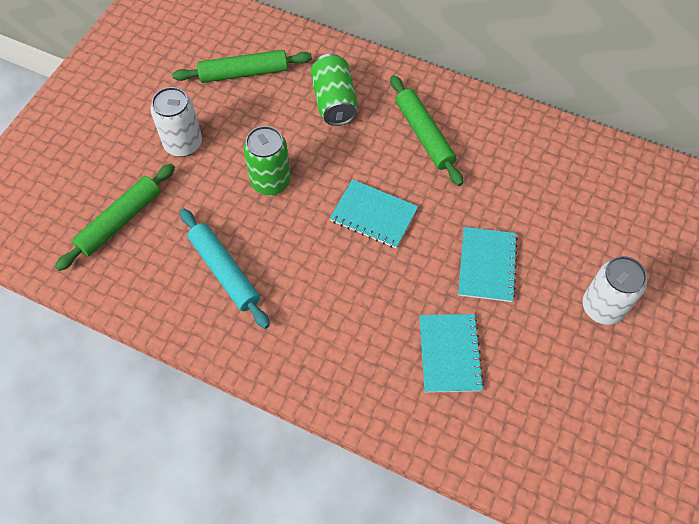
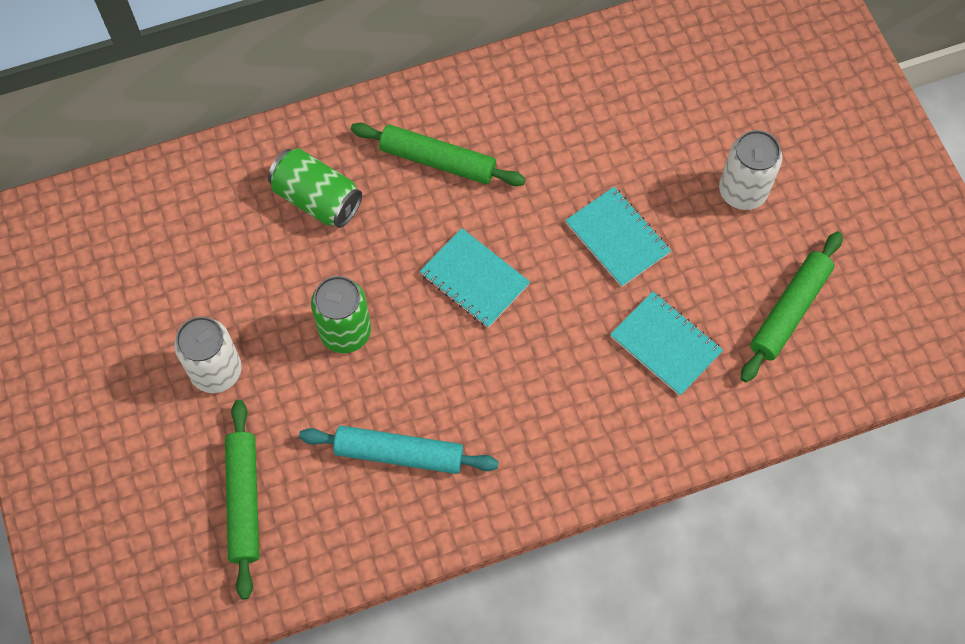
camera: 45 degrees left, 5 degrees up
green rolling pin [172,50,312,83] -> green rolling pin moved to [741,231,843,382]
turquoise notebook [330,179,418,249] -> turquoise notebook turned 60 degrees clockwise [420,228,530,328]

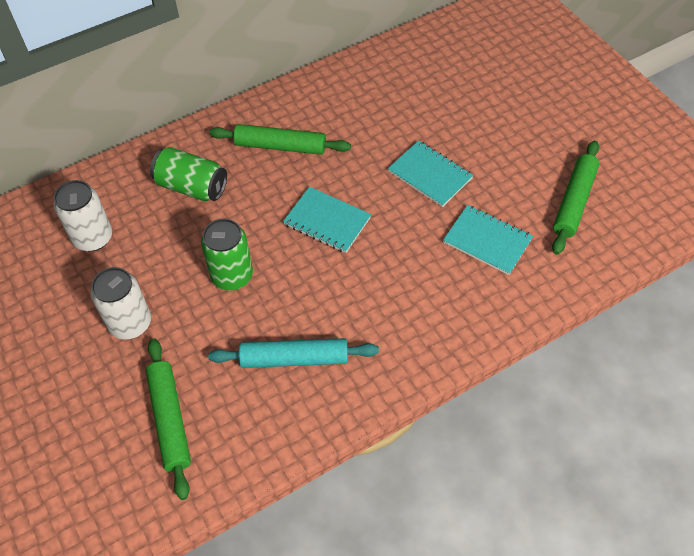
camera: 10 degrees left, 10 degrees down
white can [719,130,782,210] -> white can moved to [54,180,112,251]

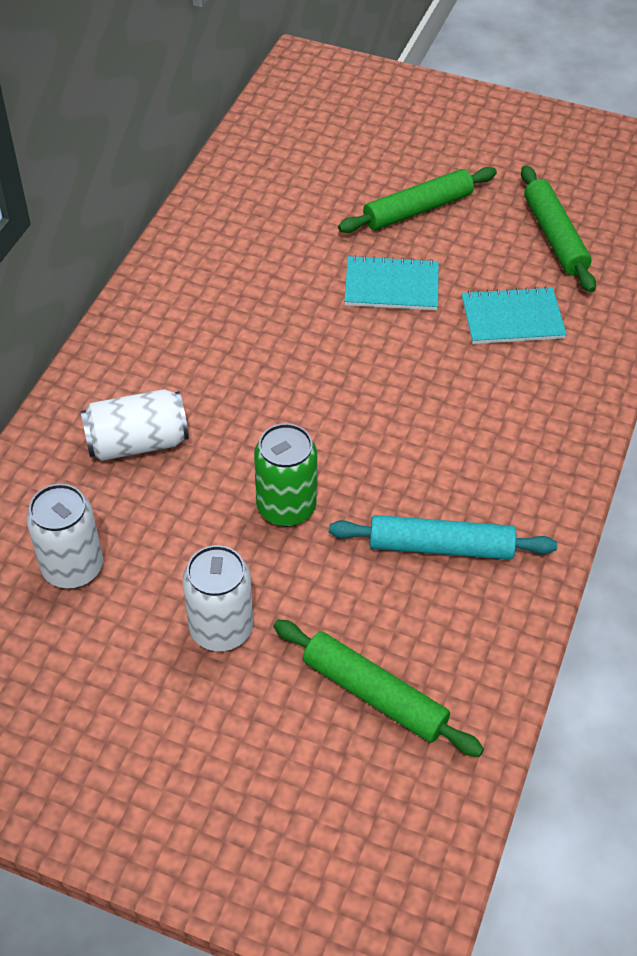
camera: 40 degrees left, 5 degrees down
green can [150,147,227,201] -> white can [81,389,189,461]
turquoise rolling pin [208,338,379,368] -> turquoise rolling pin turned 45 degrees clockwise [329,515,557,560]
green rolling pin [209,124,351,155] -> green rolling pin moved to [338,167,497,233]
turquoise notebook [283,187,371,253] -> none

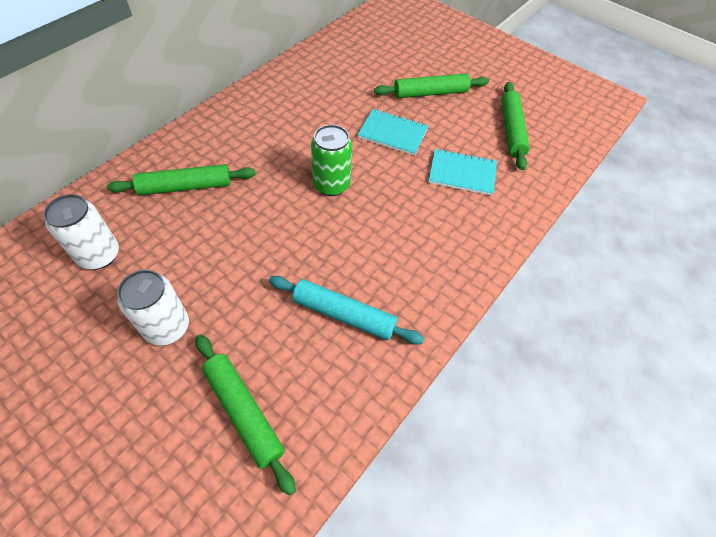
camera: 15 degrees right, 5 degrees up
white can [81,389,189,461] -> green rolling pin [107,164,256,195]
green can [254,423,317,527] -> green can moved to [311,124,352,196]

